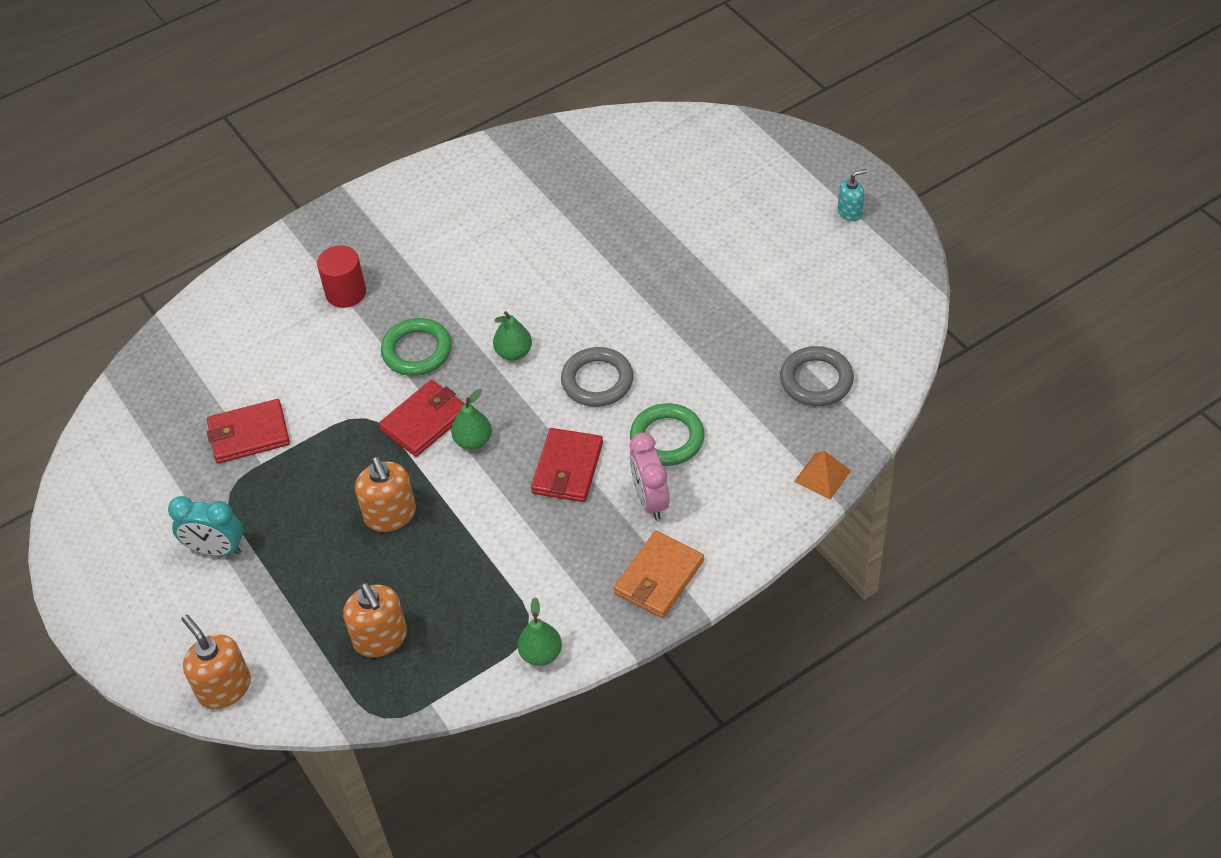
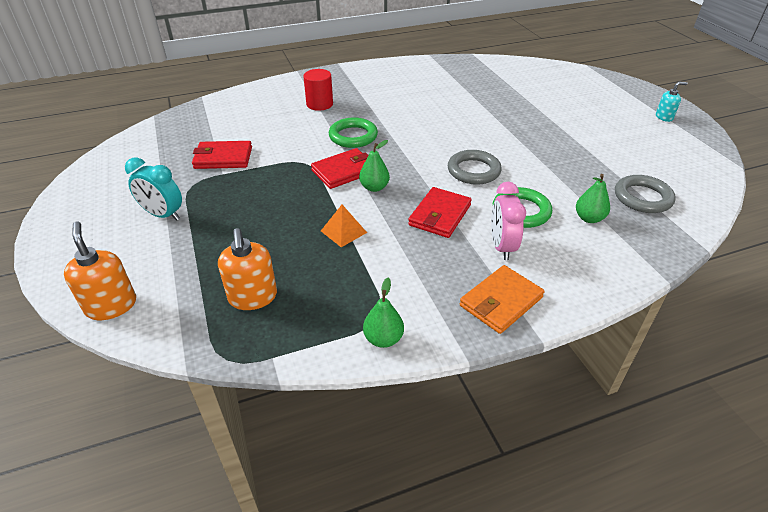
camera: 10 degrees right, 10 degrees down
orange soap dispenser [355,457,416,532] -> none
green pear [493,311,532,361] -> green pear moved to [576,174,610,223]
orange pyramid [794,450,851,500] -> orange pyramid moved to [321,205,367,247]

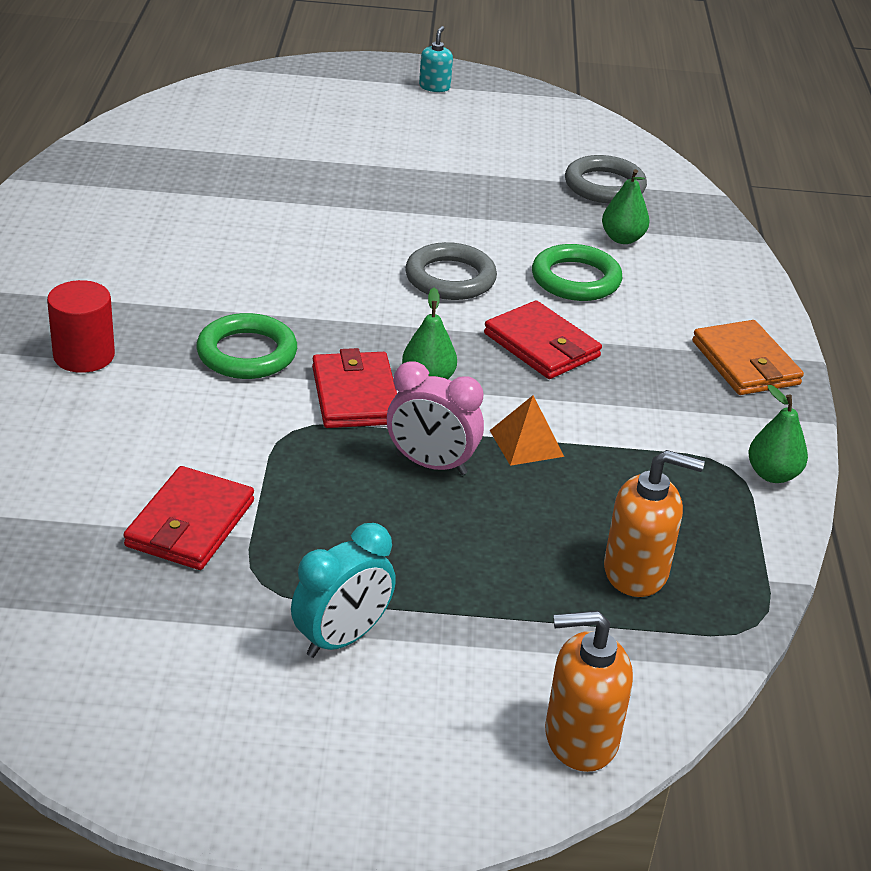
camera: 70 degrees left, 5 degrees down
pink clock [491,182,526,260] -> pink clock moved to [387,362,484,475]

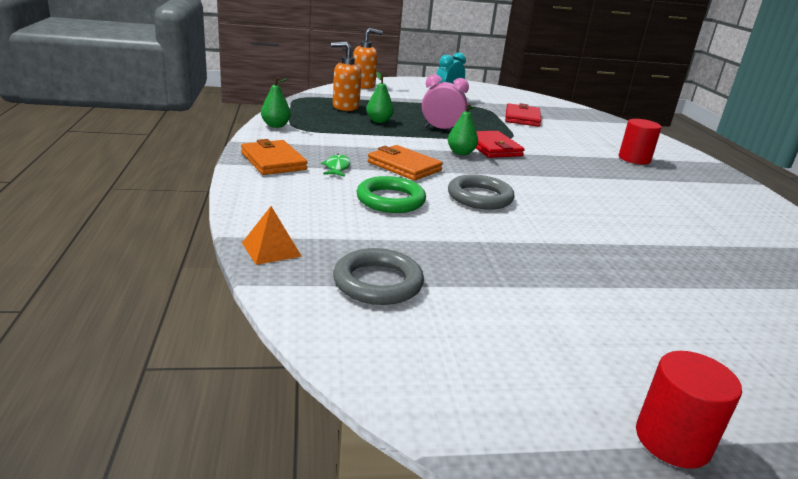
camera: 170 degrees right, 10 degrees down
green ring [196,313,297,379] -> none
turquoise soap dispenser [419,26,453,92] -> red cylinder [636,351,742,469]
red wallet [484,301,602,379] -> orange wallet [368,145,443,181]
orange pyramid [490,395,564,466] -> orange pyramid moved to [242,206,302,265]
green pear [602,169,650,244] -> green pear moved to [366,72,394,123]
none -> green fish [321,154,350,177]

